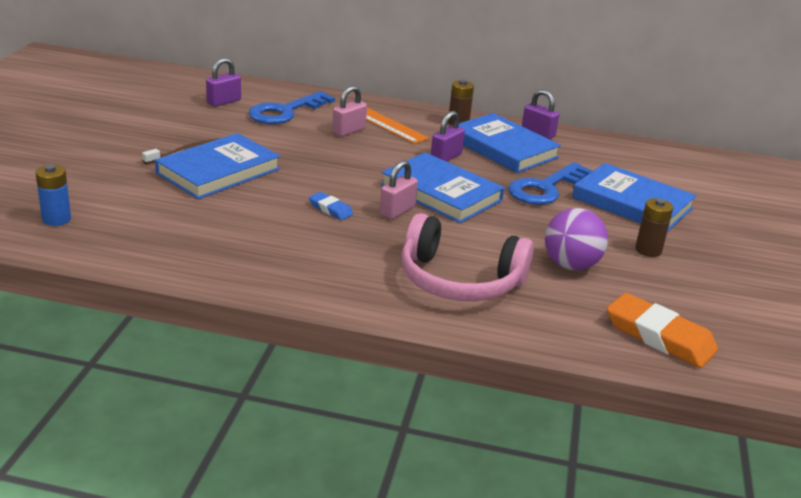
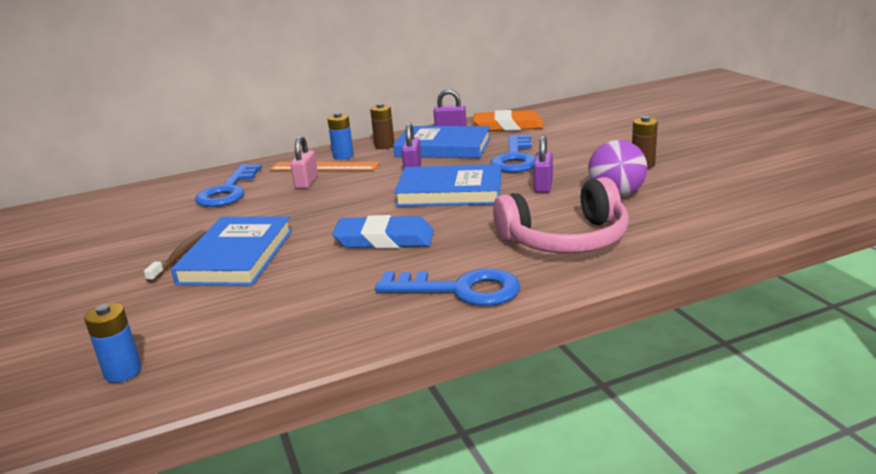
camera: 30 degrees left, 5 degrees down
purple padlock [206,58,241,107] -> purple padlock moved to [533,135,553,193]
blue eraser [309,192,353,220] -> blue eraser [332,215,434,249], size x1.97
pink padlock [380,160,418,219] -> none
blue book [572,163,697,232] -> none
orange eraser [607,293,718,368] -> orange eraser moved to [473,110,543,131]
none -> blue battery [327,113,354,160]
none -> blue key [375,269,520,306]

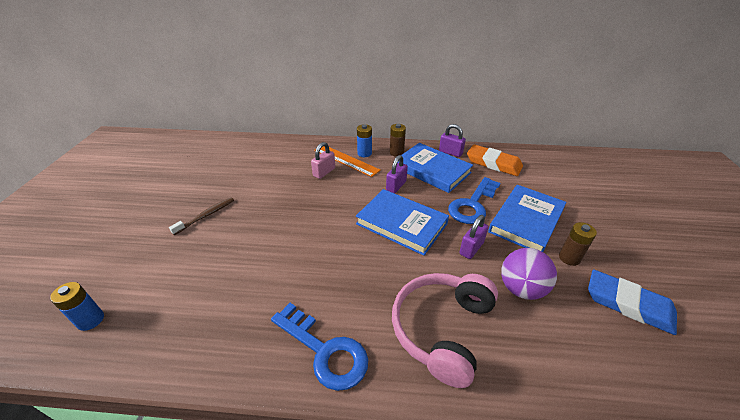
camera: 25 degrees right, 15 degrees up
blue book [171,216,292,286] -> blue book moved to [488,185,567,252]
blue key [195,164,262,207] -> none
blue eraser [332,215,434,249] -> blue eraser moved to [588,269,677,335]
pink headphones [493,177,629,253] -> pink headphones turned 105 degrees clockwise [392,273,498,388]

